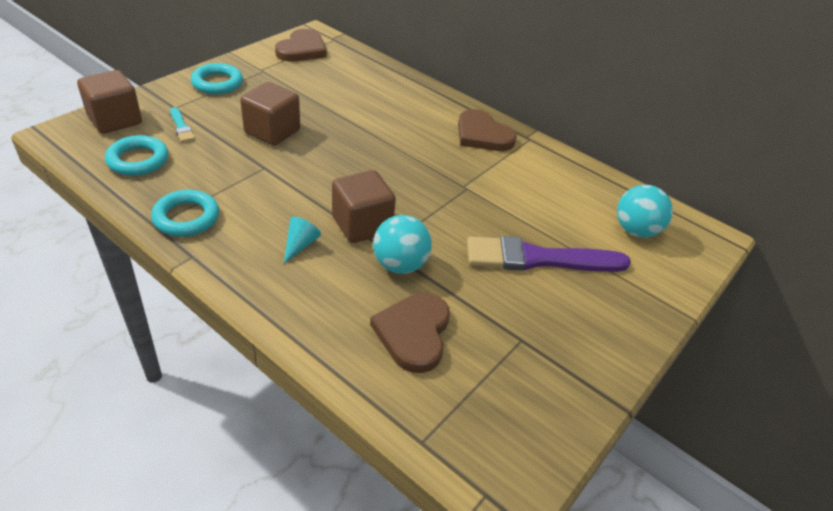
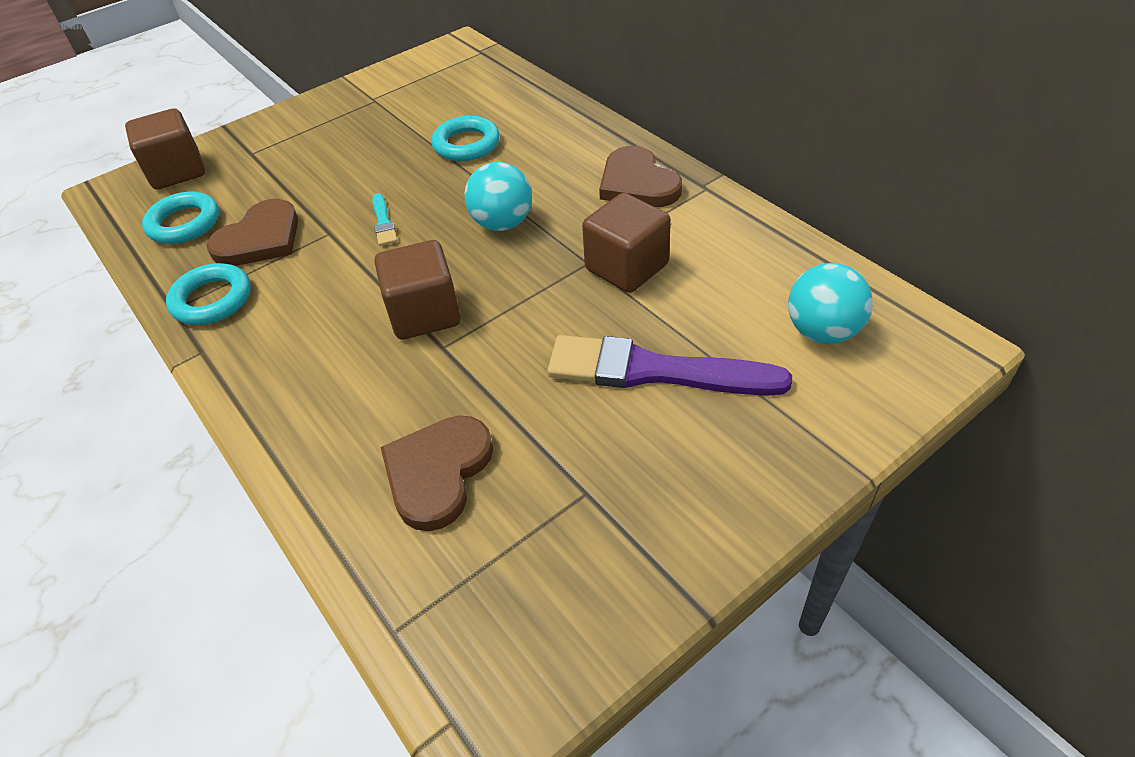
camera: 20 degrees right, 5 degrees up
turquoise brush [170,107,195,142] -> turquoise brush moved to [372,193,398,246]
turquoise ring [191,63,243,94] -> turquoise ring moved to [431,116,500,161]
brown cube [240,82,300,146] -> brown cube moved to [582,193,671,293]
brown heart [275,29,327,62] -> brown heart moved to [207,199,298,266]
turquoise cone [284,217,321,263] -> none
turquoise ball [373,215,432,274] -> turquoise ball moved to [464,162,532,231]

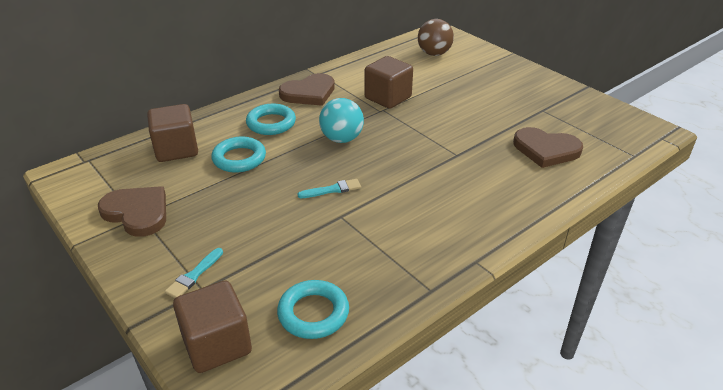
camera: 95 degrees left, 10 degrees down
turquoise ring [166,263,251,325] -> turquoise ring moved to [246,104,296,135]
brown heart [207,199,298,266] -> brown heart moved to [98,186,166,237]
brown cube [374,240,461,340] -> brown cube moved to [147,104,198,162]
purple brush [547,335,792,396] -> none
turquoise ball [788,263,873,344] -> brown ball [418,19,454,56]
none -> turquoise brush [165,248,223,298]

